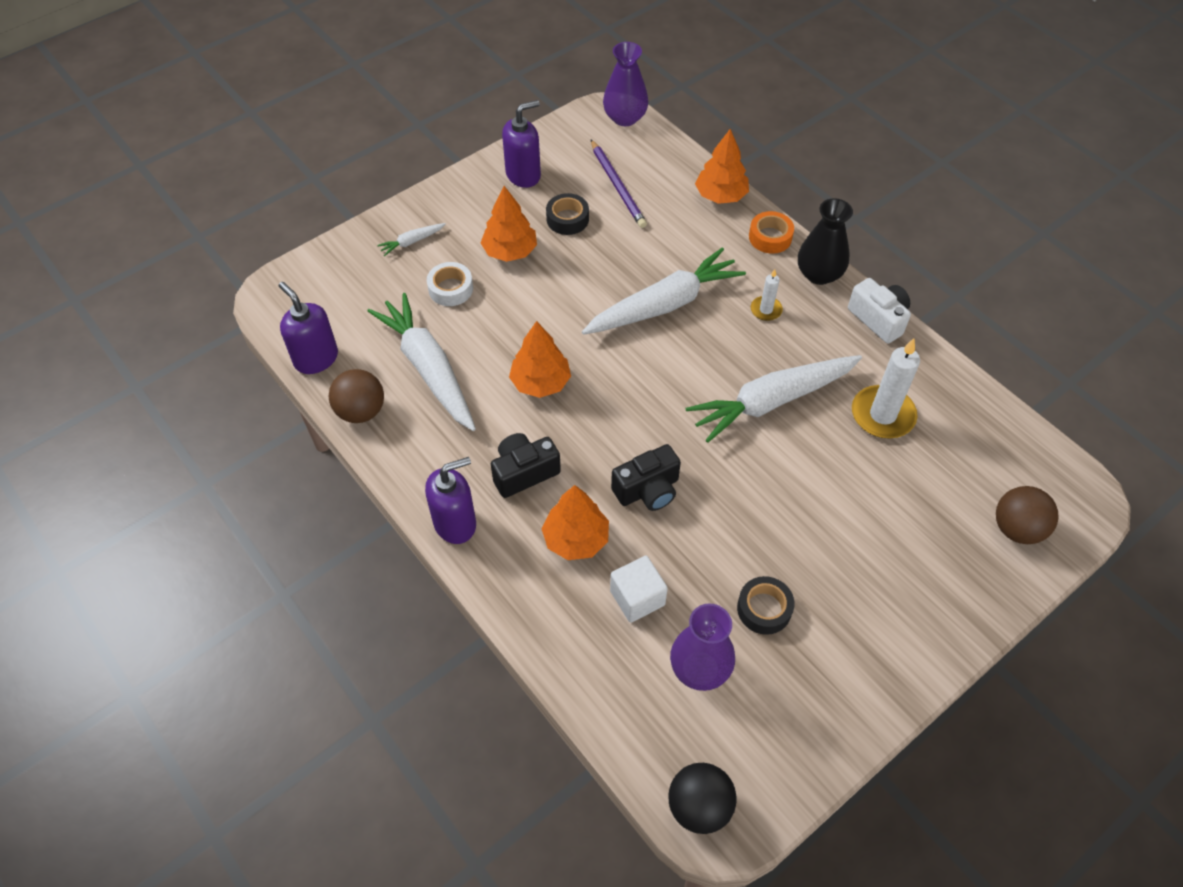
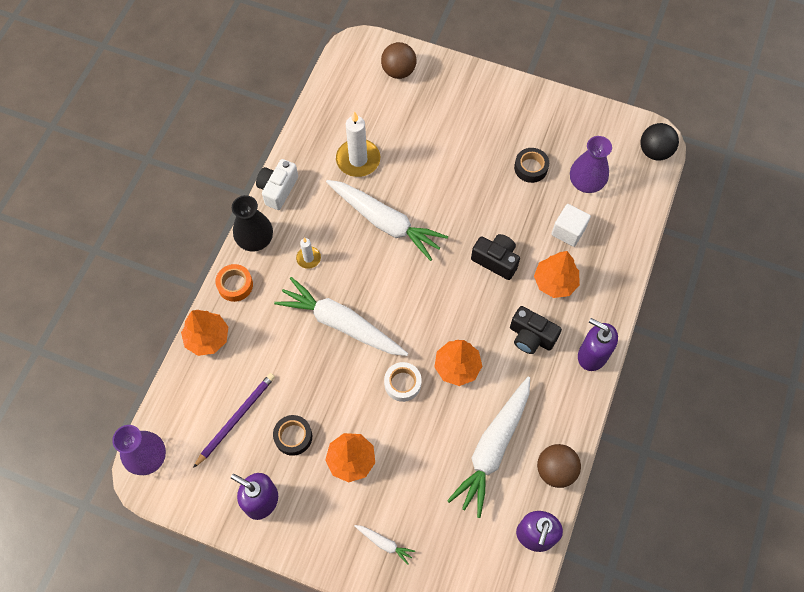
camera: 120 degrees left, 10 degrees up
white tape [427,262,473,306] -> white tape moved to [384,362,422,402]

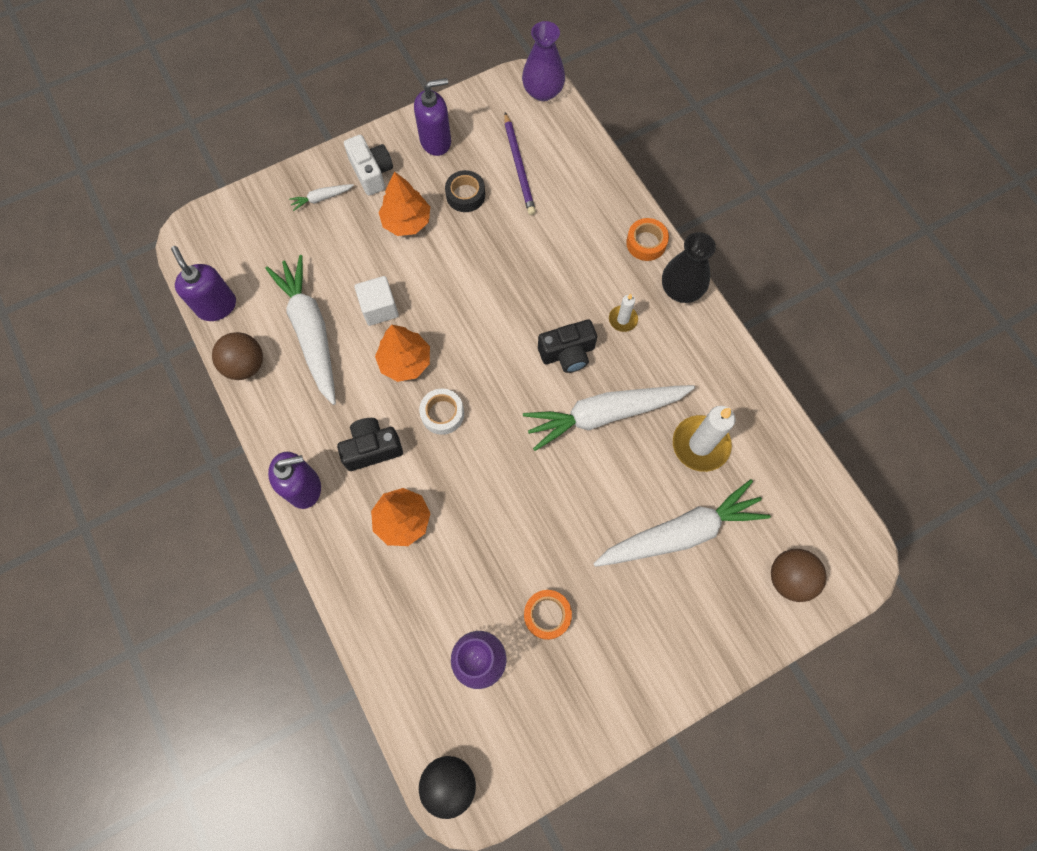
camera: 130 degrees right, 5 degrees up
orange tree [181,310,228,356] -> none
white camera [256,159,298,210] -> white camera moved to [344,135,393,196]
white carrot [274,277,408,356] -> white carrot moved to [593,479,771,567]
white tape [384,362,422,402] -> white tape moved to [419,389,464,435]
black camera [471,234,520,280] -> black camera moved to [538,319,597,373]
black tape [514,148,549,183] -> orange tape [524,590,572,640]
white cube [552,204,591,247] -> white cube moved to [354,276,399,326]

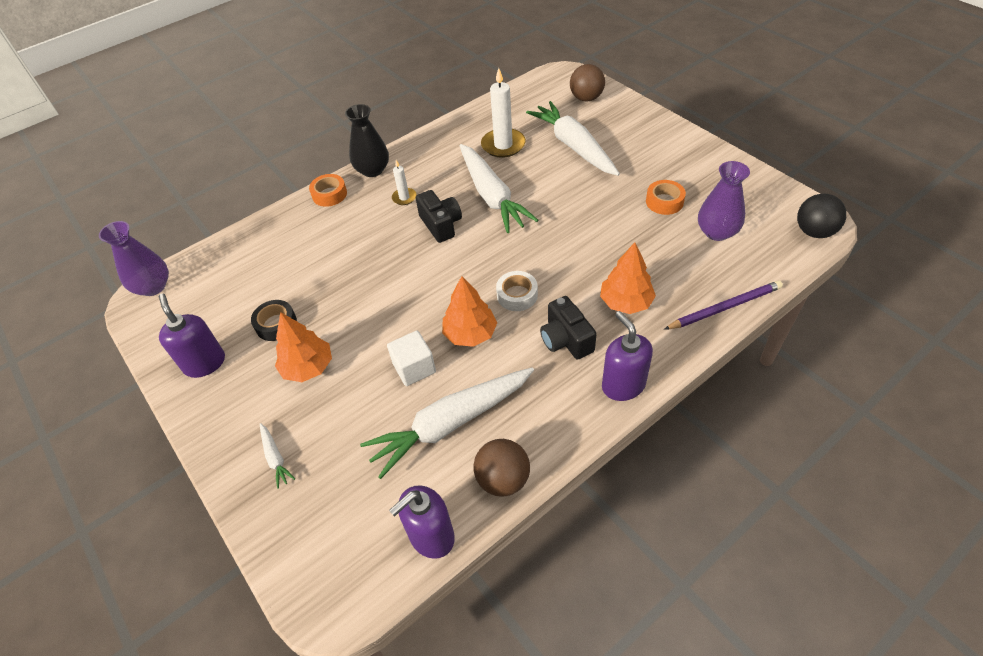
camera: 95 degrees left, 20 degrees down
white camera [344,135,393,196] -> none
purple pencil [504,112,536,215] -> purple pencil moved to [664,281,783,330]

